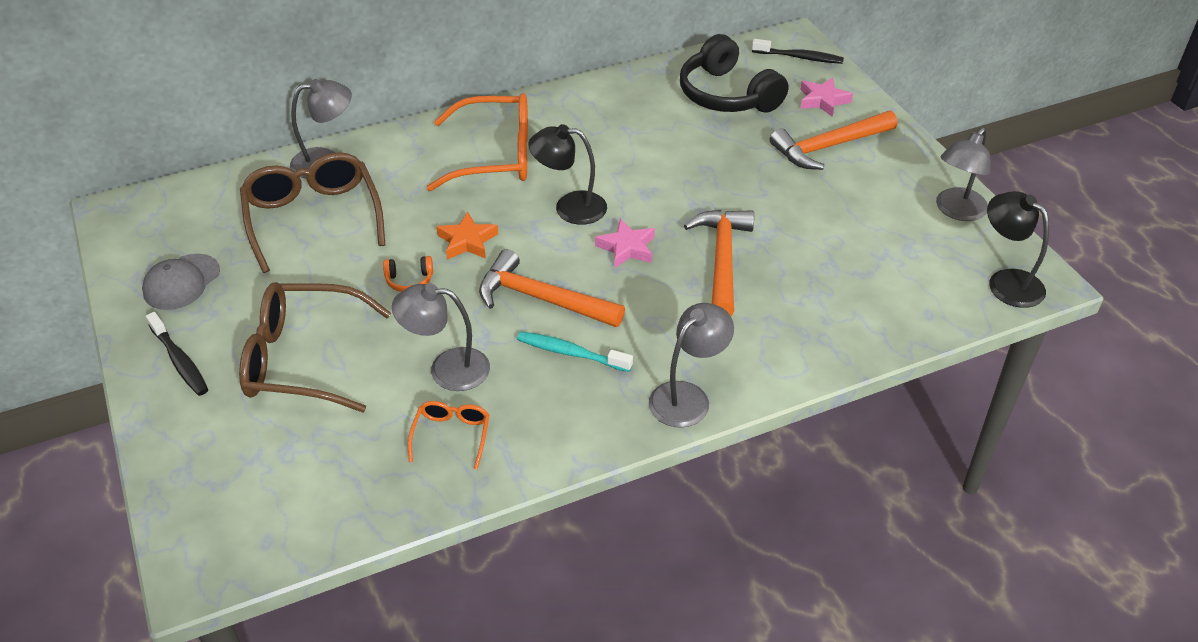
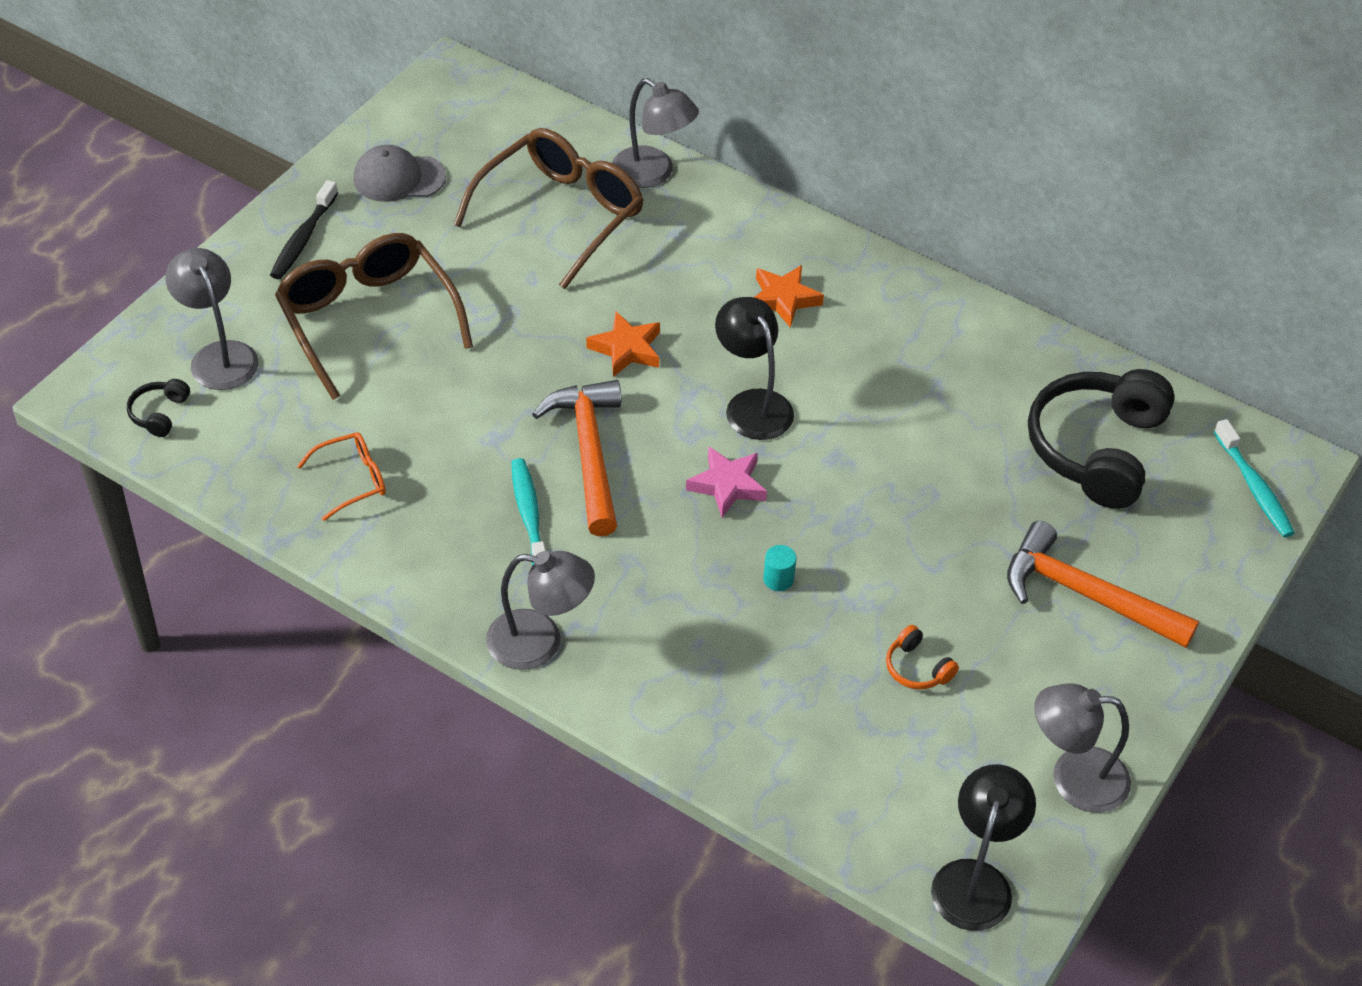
camera: 55 degrees right, 5 degrees up
orange headphones [383,256,433,292] -> orange headphones moved to [886,625,959,689]
grey lamp [392,284,490,391] -> grey lamp moved to [165,248,259,390]
orange glasses [426,93,528,191] -> orange star [754,265,824,328]
orange hammer [684,210,754,316] -> turquoise cylinder [763,545,797,591]
black toothbrush [752,39,844,64] -> turquoise toothbrush [1214,419,1295,537]
pink star [800,77,853,117] -> none
none -> black headphones [127,379,190,437]

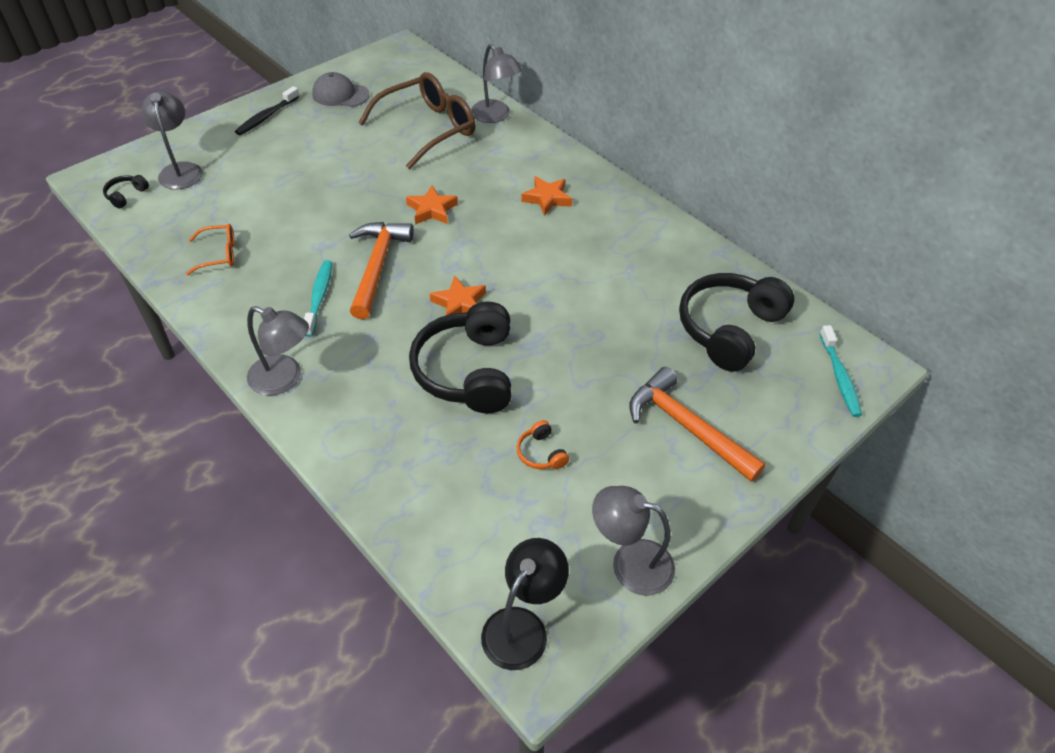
camera: 15 degrees right, 0 degrees up
brown glasses [275,233,473,400] -> none
pink star [686,447,767,518] -> orange star [430,275,486,315]
black lamp [715,297,794,440] -> none
turquoise cylinder [763,545,797,591] -> black headphones [409,301,511,413]

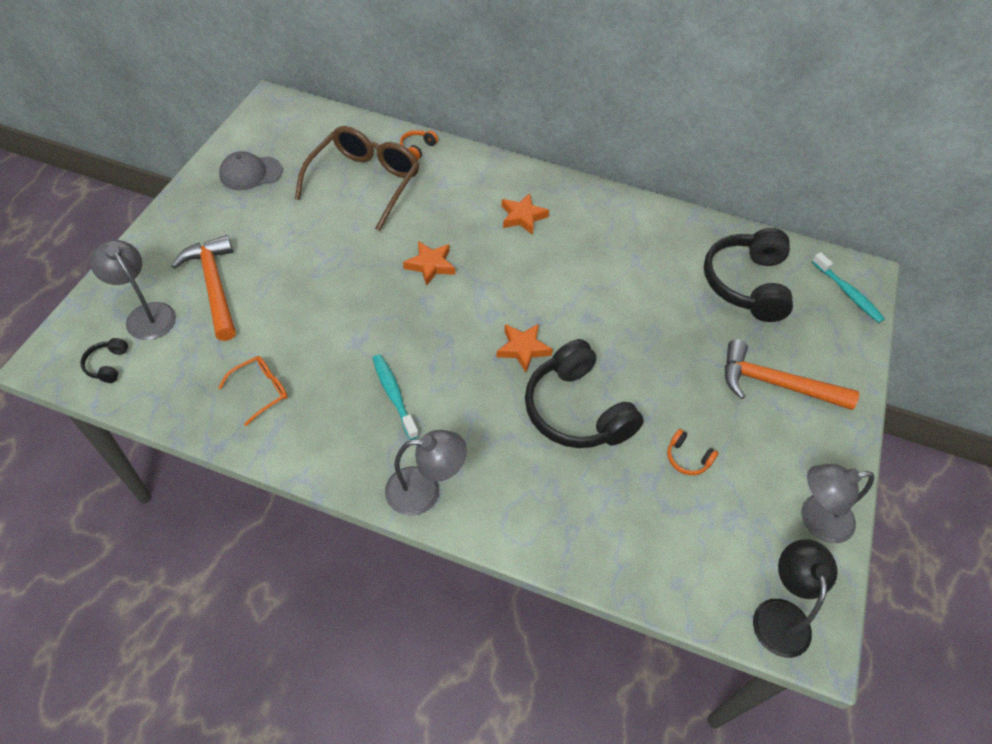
camera: 30 degrees left, 5 degrees up
black toothbrush [235,86,300,135] -> none
orange hammer [349,222,413,319] -> orange hammer moved to [171,235,236,341]
grey lamp [471,44,522,123] -> orange headphones [400,130,438,160]

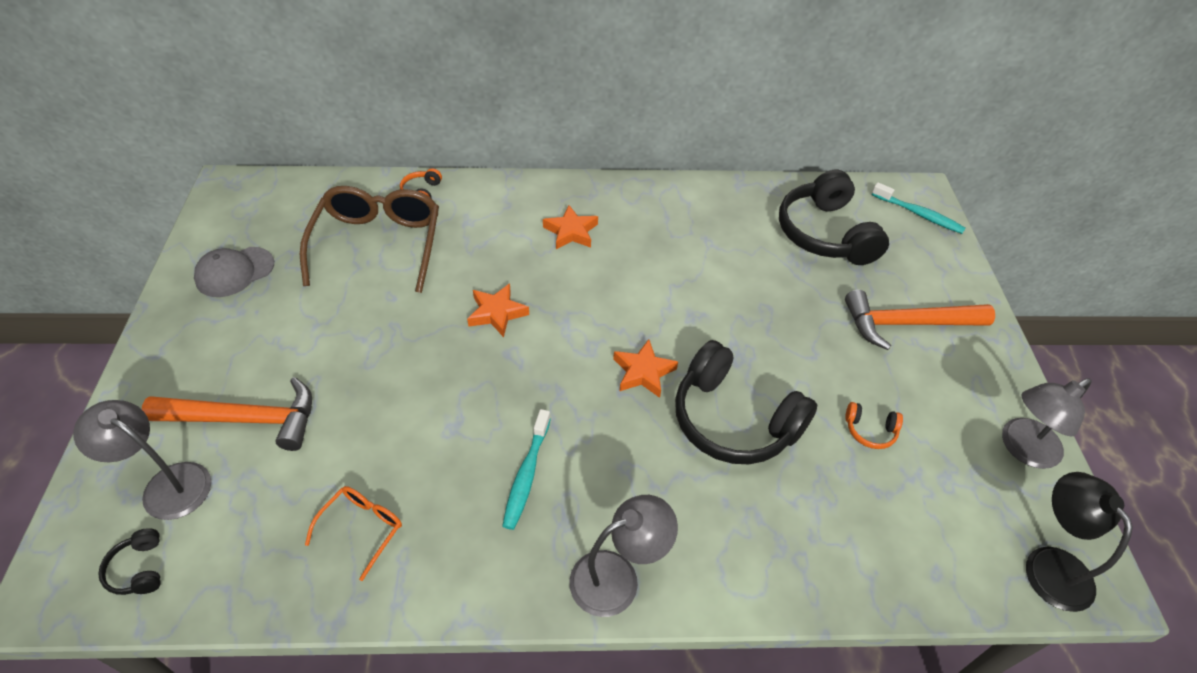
camera: 20 degrees left, 5 degrees down
orange hammer [171,235,236,341] -> orange hammer turned 135 degrees clockwise [142,377,312,451]
turquoise toothbrush [372,354,419,440] -> turquoise toothbrush turned 120 degrees counterclockwise [502,409,551,530]

